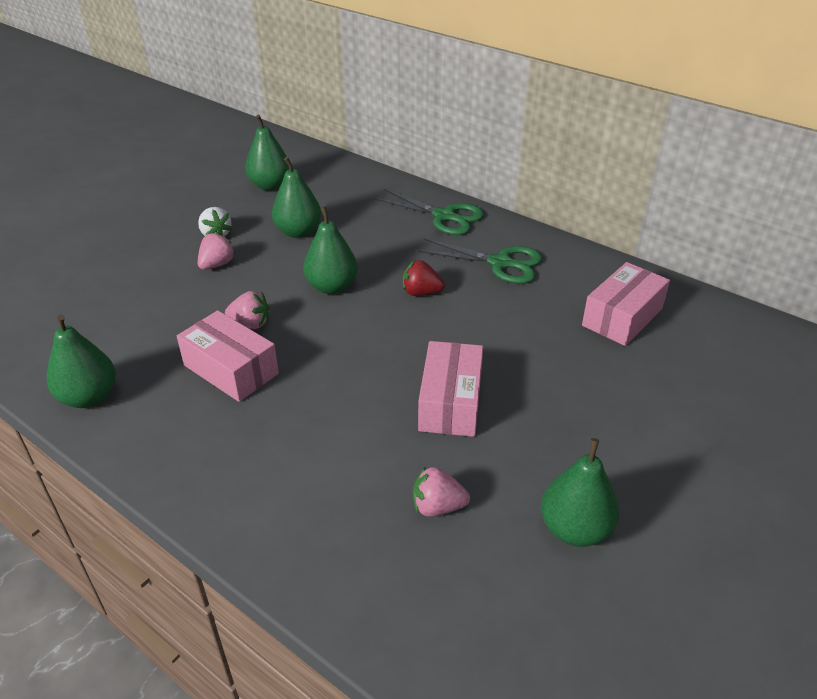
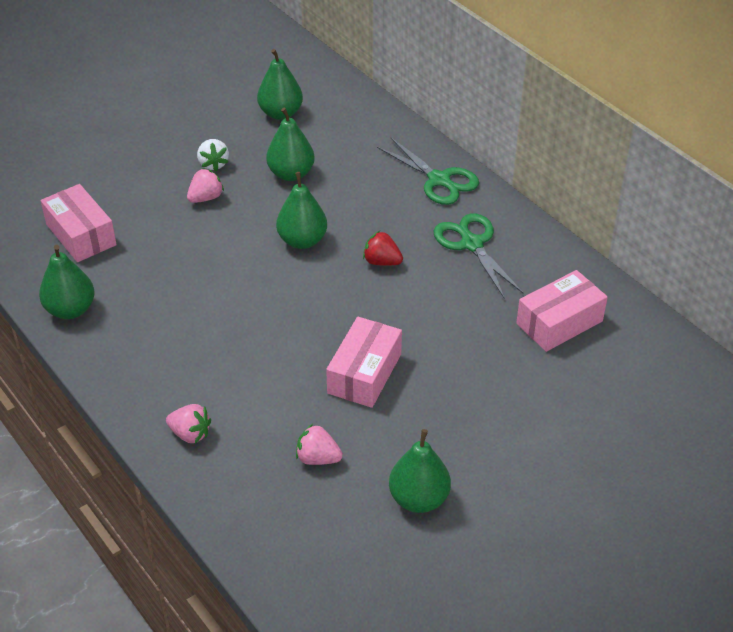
camera: 15 degrees right, 5 degrees up
pink box [177,310,279,402] -> pink box moved to [40,184,117,262]
pink strawberry [225,291,269,329] -> pink strawberry moved to [166,404,211,443]
green scissors [417,239,543,284] -> green scissors turned 150 degrees counterclockwise [433,213,523,299]

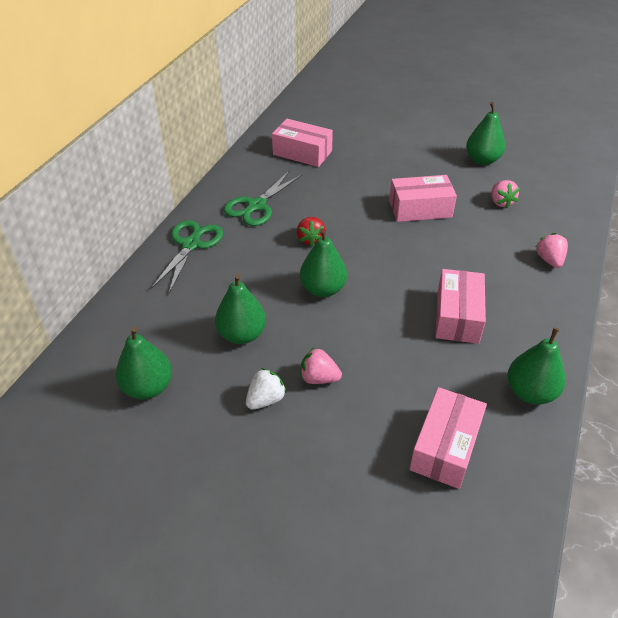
camera: 120 degrees left, 0 degrees up
none -> pink box [435,269,486,344]

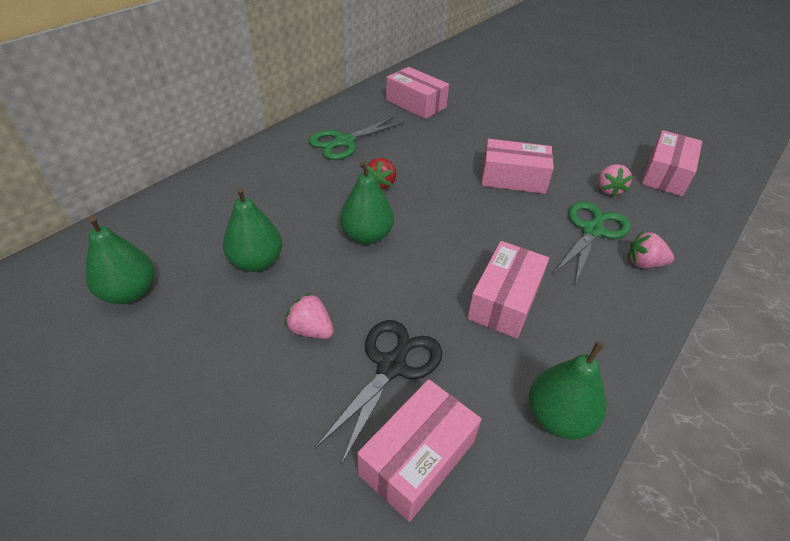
camera: 15 degrees right, 0 degrees up
green scissors [151,220,223,293] -> green scissors moved to [553,201,631,284]
white strawberry [246,368,287,410] -> none
green pear [466,102,505,165] -> none
pink strawberry [536,233,568,268] -> pink strawberry turned 90 degrees counterclockwise [628,231,674,268]
none -> black scissors [315,320,442,465]
none -> pink box [641,130,702,196]

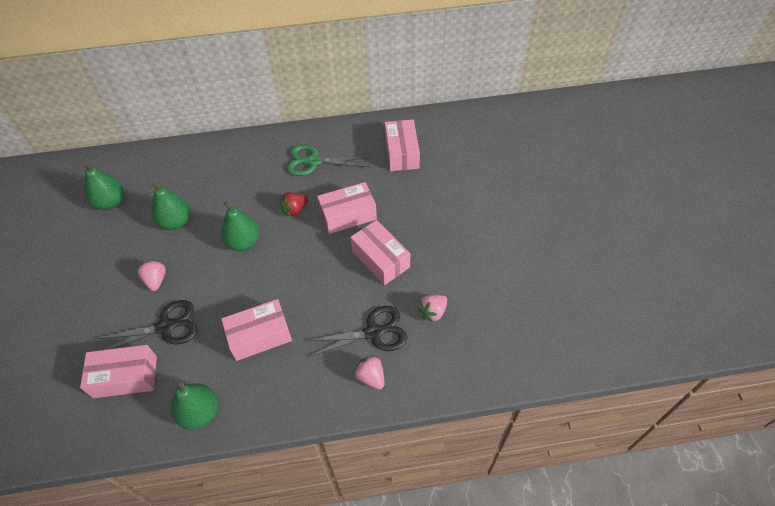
camera: 45 degrees right, 10 degrees up
green scissors [553,201,631,284] -> black scissors [305,306,407,357]
pink box [641,130,702,196] -> pink box moved to [317,182,377,234]

